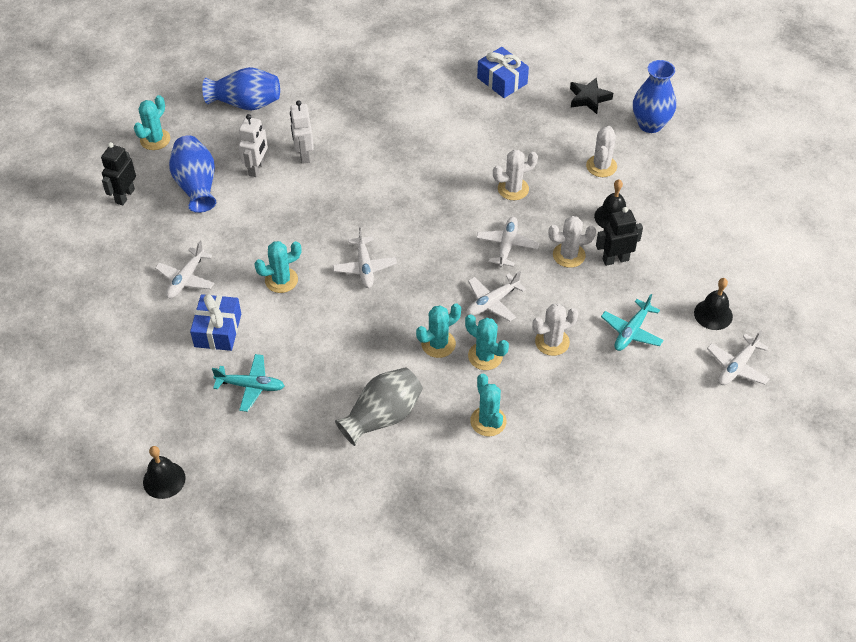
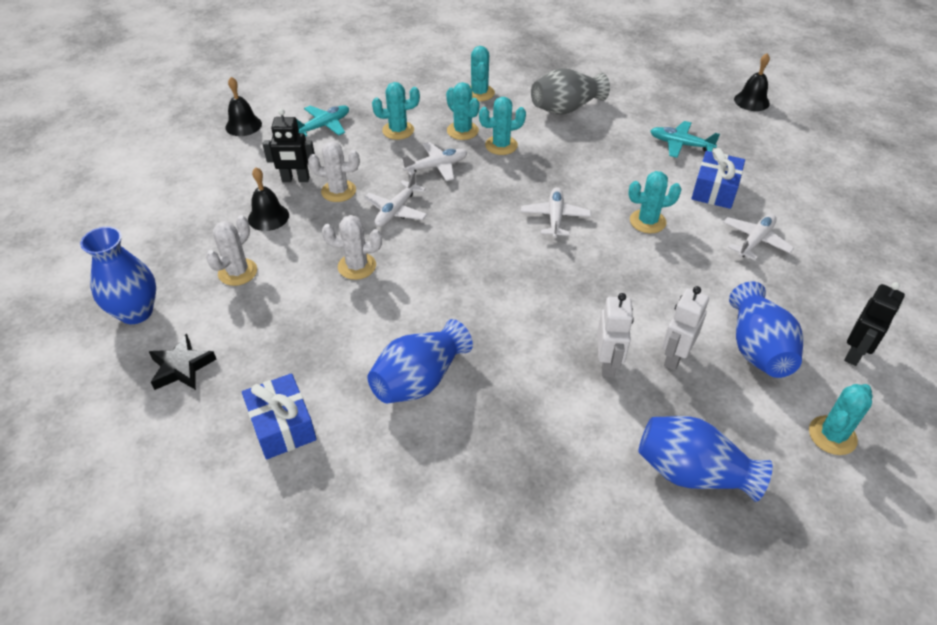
camera: 165 degrees left, 5 degrees down
white cactus [532,304,578,356] -> turquoise cactus [372,82,420,140]
white plane [707,330,769,385] -> none
none -> blue vase [367,319,473,403]

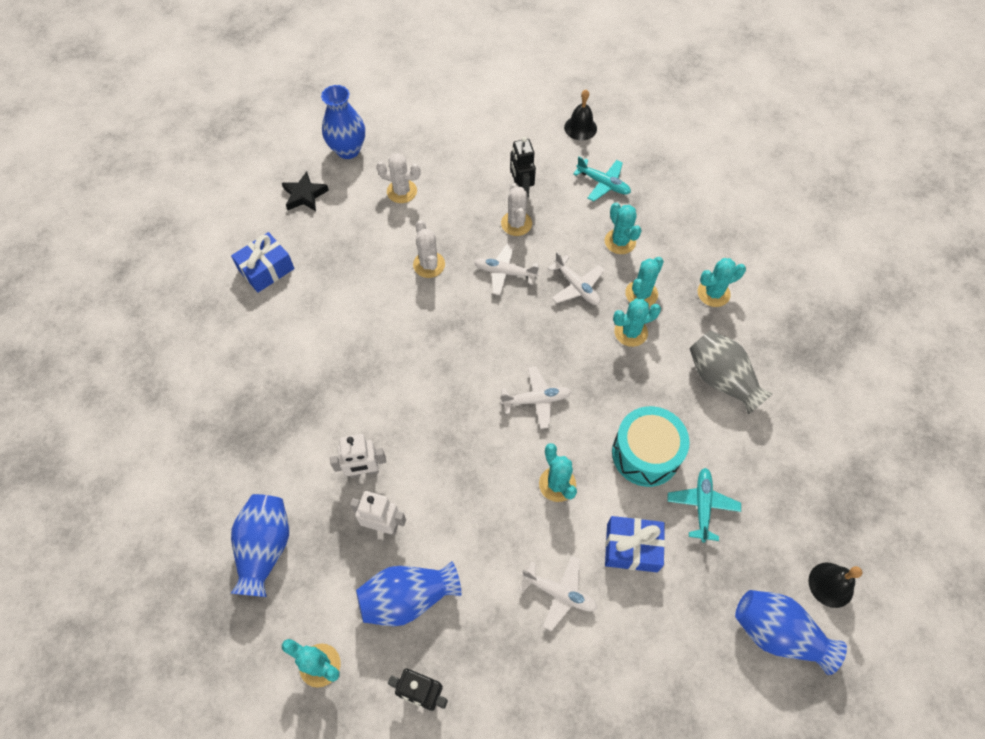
camera: 75 degrees right, 15 degrees up
black bell [248,167,289,231] -> none
blue vase [367,319,473,403] -> blue vase moved to [735,590,847,675]
turquoise cactus [479,97,526,155] -> turquoise cactus turned 75 degrees counterclockwise [613,298,661,347]
none -> turquoise drum [612,406,690,487]

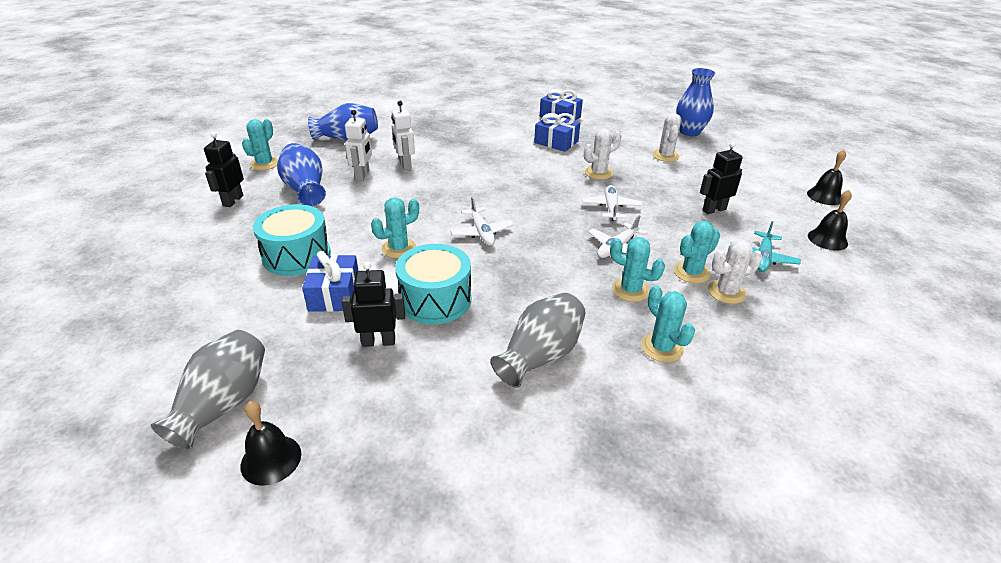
camera: 80 degrees right, 25 degrees down
black star [282,171,329,211] -> none
white cactus [501,183,532,236] -> white cactus moved to [708,239,762,304]
white plane [519,556,598,631] -> turquoise drum [253,204,331,276]
turquoise cactus [613,298,661,347] -> none
turquoise plane [667,468,741,543] -> black robot [341,262,405,347]
blue vase [735,590,847,675] -> grey vase [151,330,265,450]
none -> blue gift [534,113,580,152]
none -> black bell [807,150,846,205]

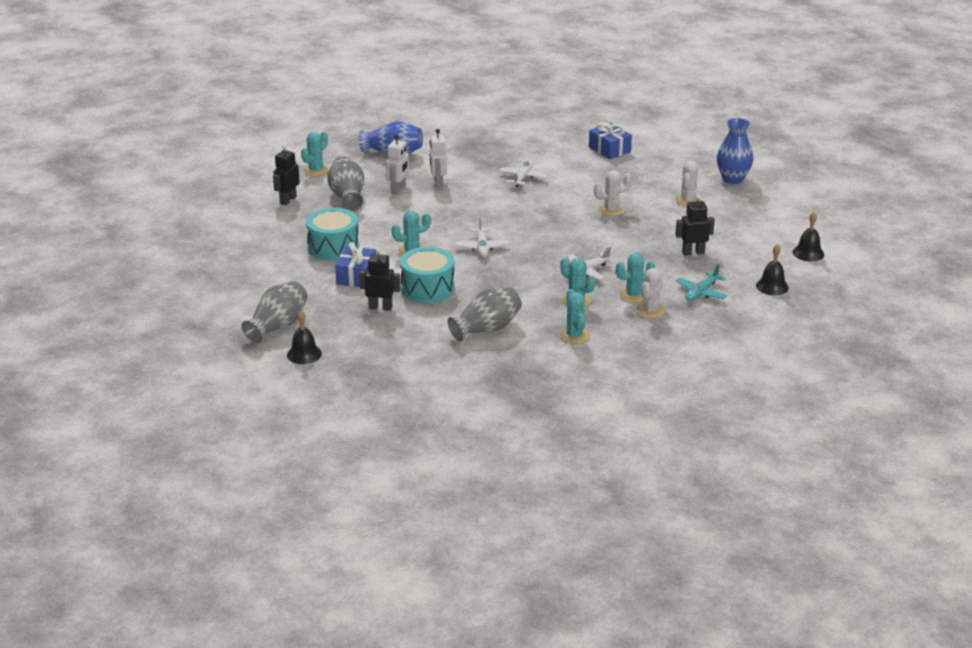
camera: 15 degrees right, 5 degrees down
blue vase [277,143,326,206] -> grey vase [327,156,364,211]
blue gift [534,113,580,152] -> none
white plane [582,185,643,221] -> white plane moved to [499,160,548,187]
white cactus [708,239,762,304] -> white cactus turned 60 degrees counterclockwise [636,268,666,319]

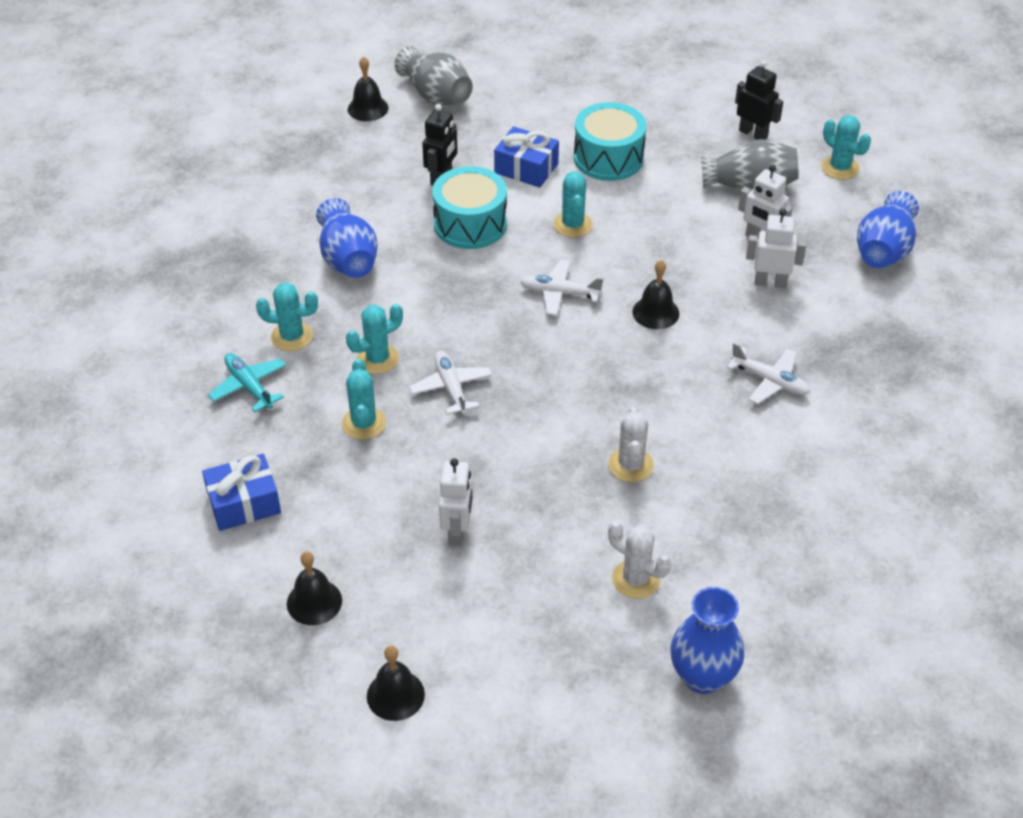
camera: 105 degrees right, 15 degrees up
grey vase [448,288,522,342] -> blue vase [316,198,378,278]
blue gift [589,122,632,159] -> blue gift moved to [202,454,281,531]
white cactus [636,268,666,319] -> none
black robot [675,195,715,256] -> white robot [439,458,473,546]
turquoise plane [676,264,727,301] -> turquoise plane moved to [208,353,286,412]
none -> black bell [633,260,679,329]

